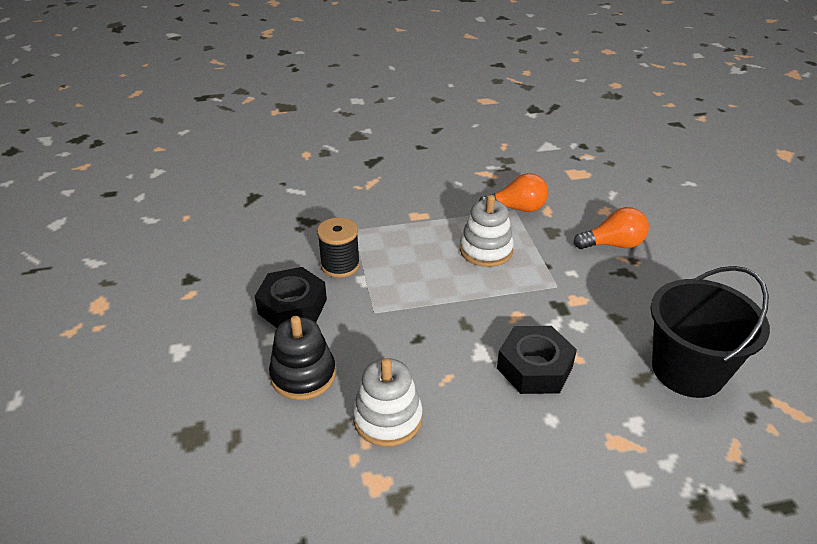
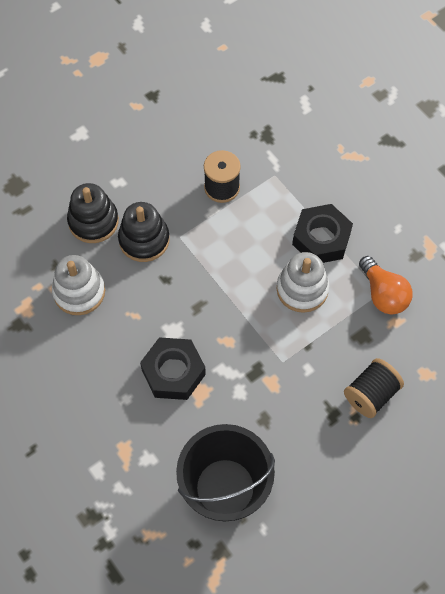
camera: 65 degrees right, 25 degrees up
black nut [255,267,327,328] -> black nut moved to [292,204,353,263]
orange light bulb [574,207,649,249] -> black spool [344,358,404,418]
none -> black stacking toy [118,202,170,262]

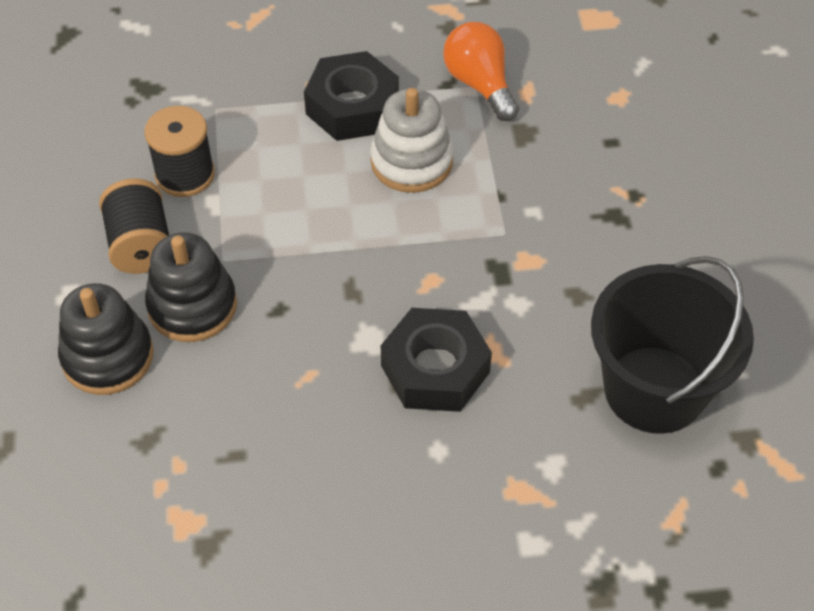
camera: 60 degrees left, 10 degrees down
white stacking toy [52,255,105,315] -> none
black spool [344,358,404,418] -> black spool moved to [99,178,169,274]
orange light bulb [359,256,413,314] -> orange light bulb turned 120 degrees counterclockwise [443,22,519,121]

